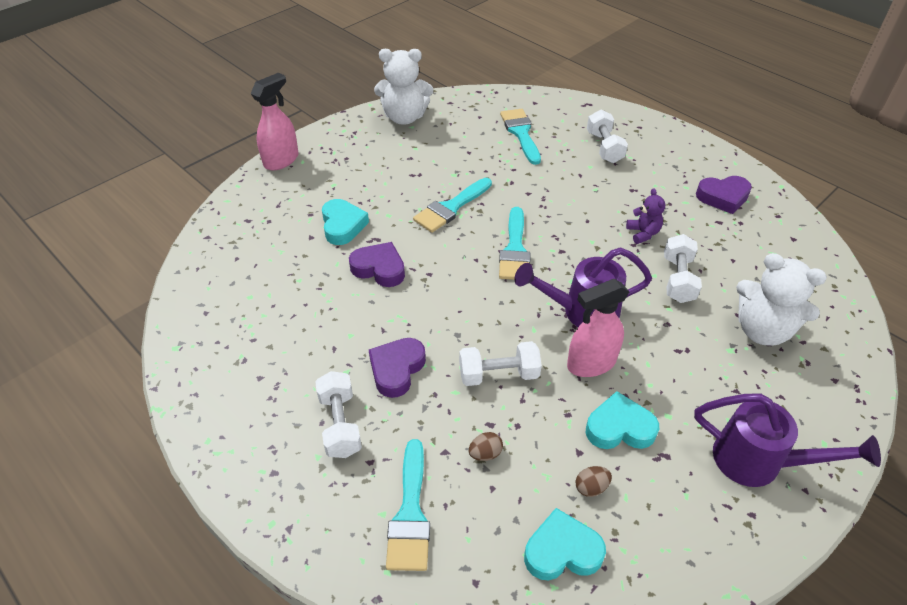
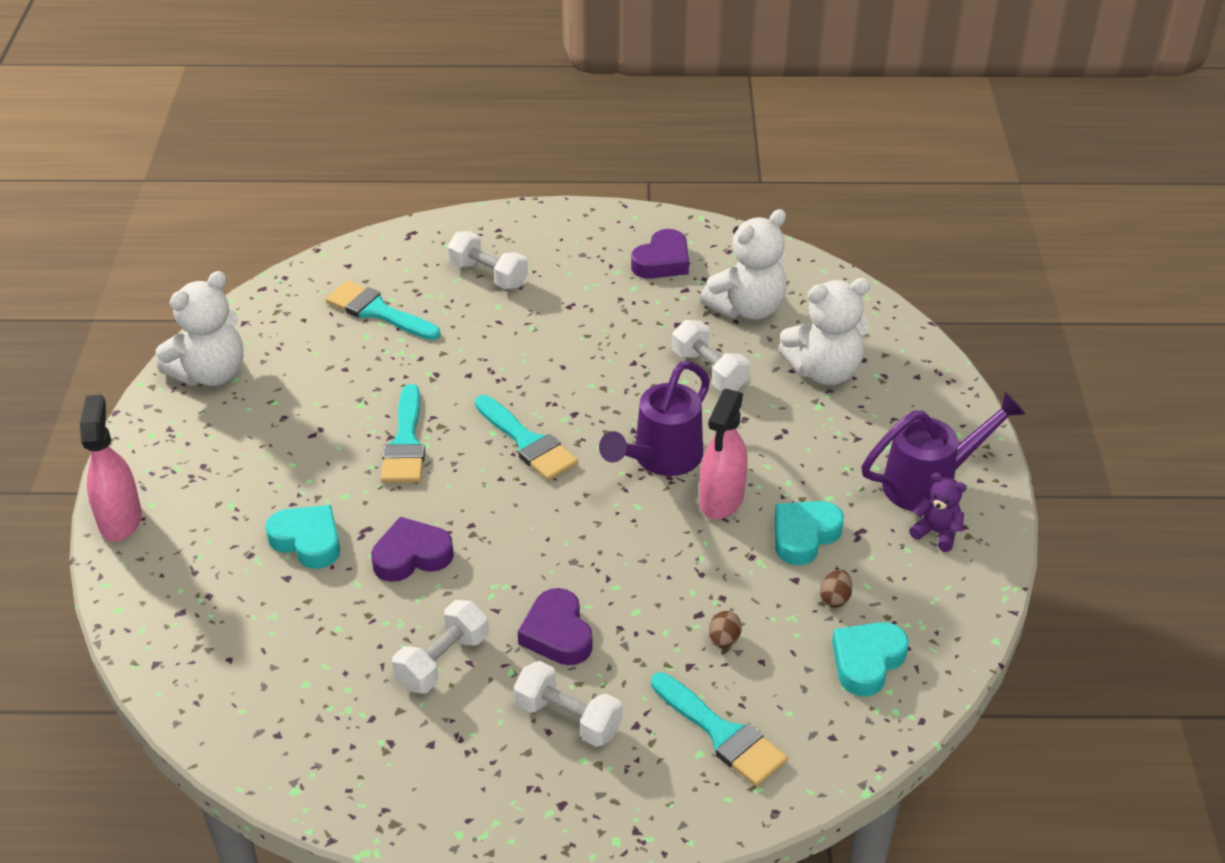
camera: 45 degrees left, 5 degrees down
white dumbbell [459,341,542,386] -> white dumbbell moved to [392,600,489,693]
purple teddy bear [626,188,665,244] -> purple teddy bear moved to [909,473,966,552]
none -> white teddy bear [700,209,787,320]

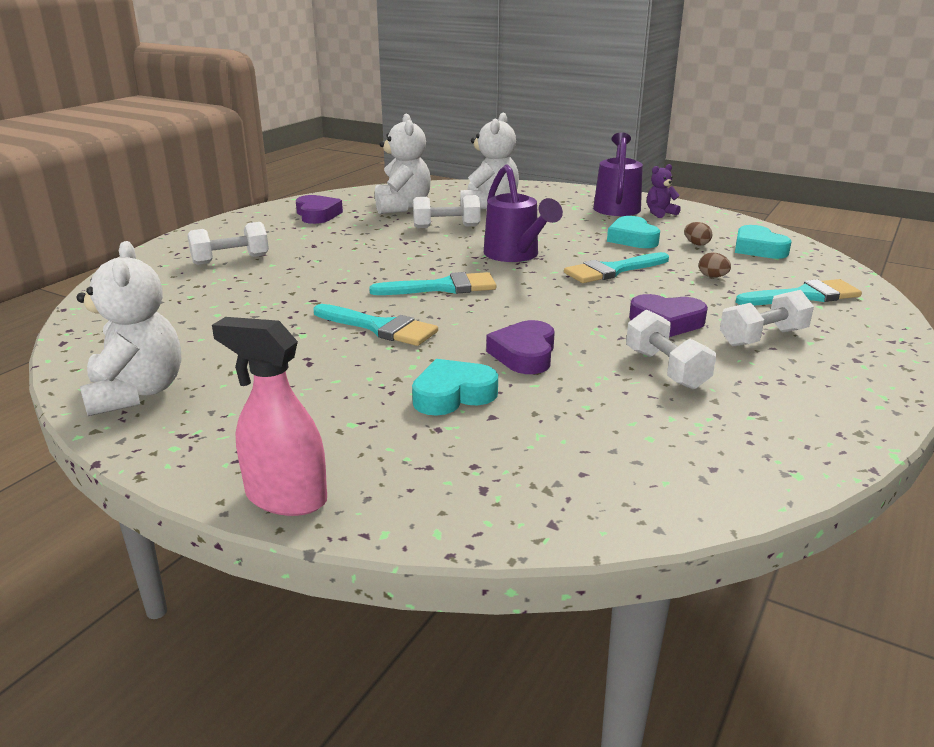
camera: 60 degrees left, 15 degrees down
turquoise brush [326,281,441,340] -> turquoise brush moved to [564,252,669,283]
pink spray bottle [699,388,748,519] -> none

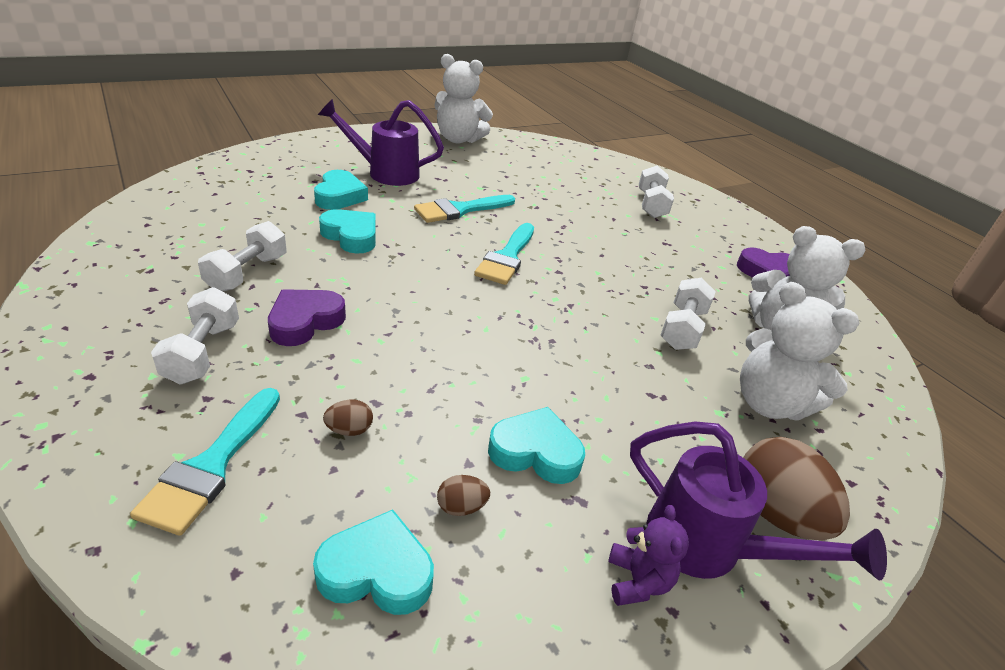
camera: 115 degrees right, 10 degrees up
pink spray bottle [212,317,327,516] -> none
purple watering can [484,164,563,262] -> purple watering can moved to [318,98,444,186]
purple heart [486,320,555,374] -> turquoise heart [319,209,376,254]
turquoise brush [564,252,669,283] -> none
white dumbbell [626,309,716,389] -> white dumbbell turned 75 degrees counterclockwise [198,221,286,292]
none -> brown egg [743,437,850,540]

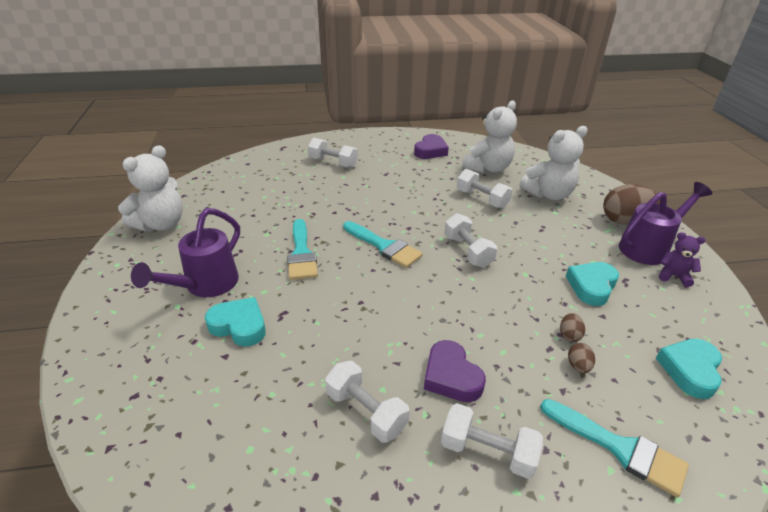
camera: 65 degrees left, 0 degrees up
turquoise heart [319,209,376,254] -> none
brown egg [437,475,490,516] -> brown egg moved to [560,313,585,342]
none -> white dumbbell [444,213,497,268]

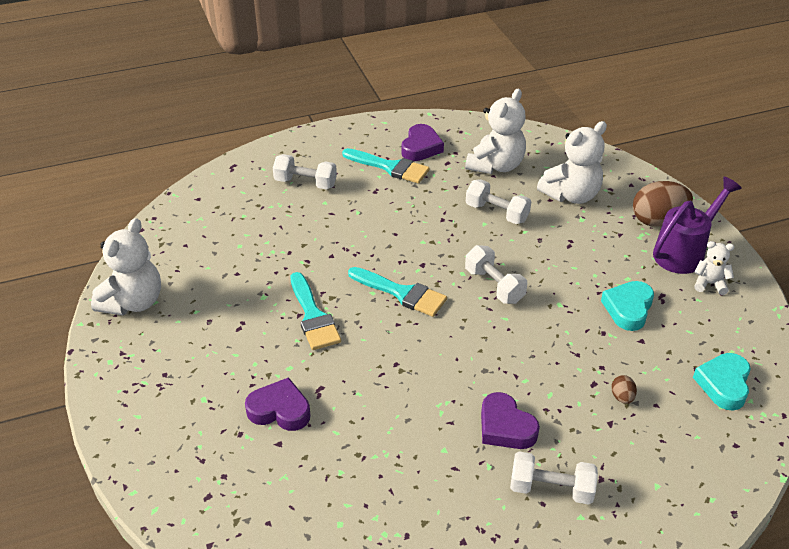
camera: 10 degrees left, 5 degrees up
purple watering can [131,208,240,297] -> none
turquoise heart [205,297,266,347] -> purple heart [245,377,310,431]
white dumbbell [325,361,410,443] -> none
turquoise brush [540,399,689,497] -> turquoise brush moved to [342,148,430,184]
brown egg [560,313,585,342] -> none
purple teddy bear [659,232,706,287] -> white teddy bear [694,241,734,295]

